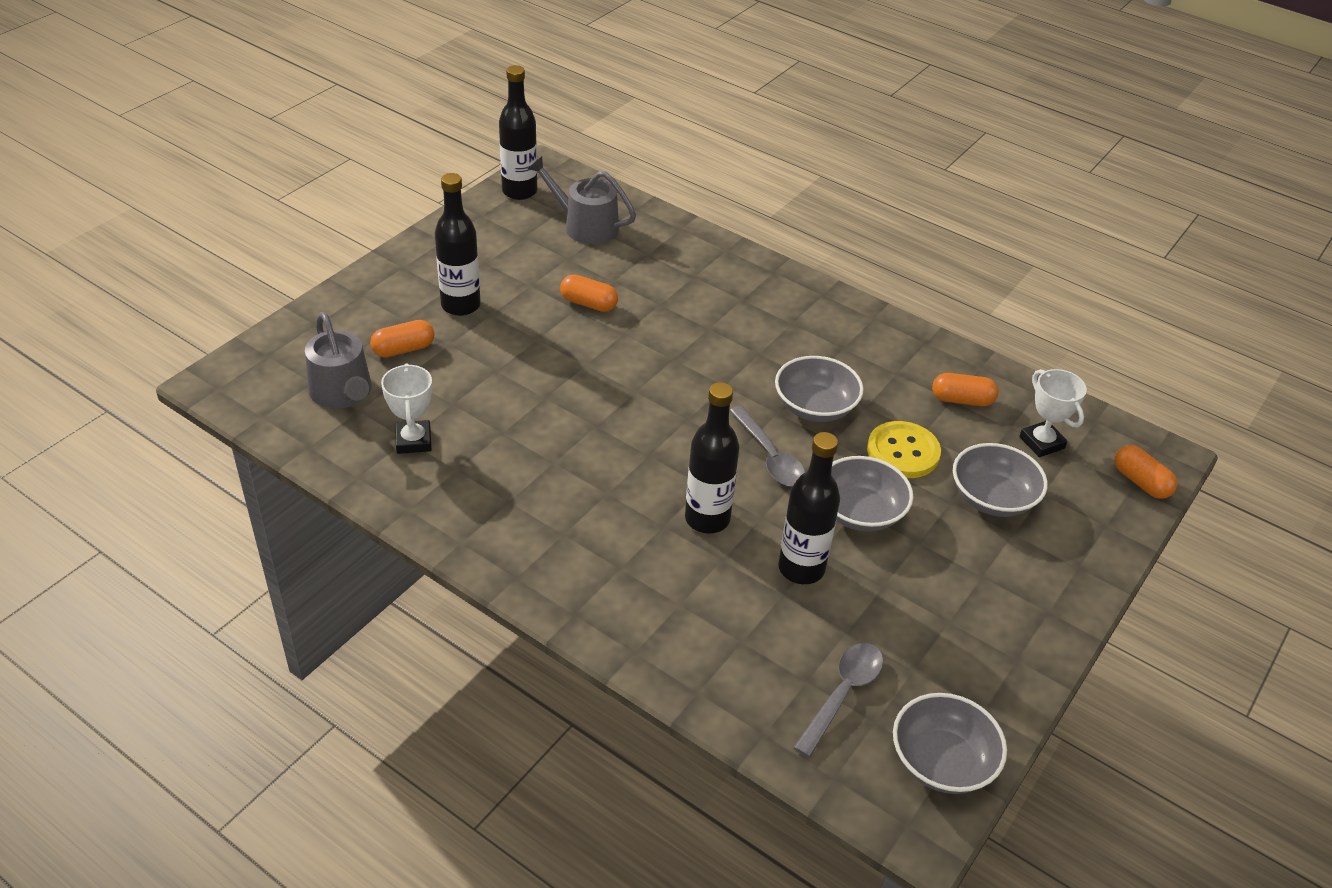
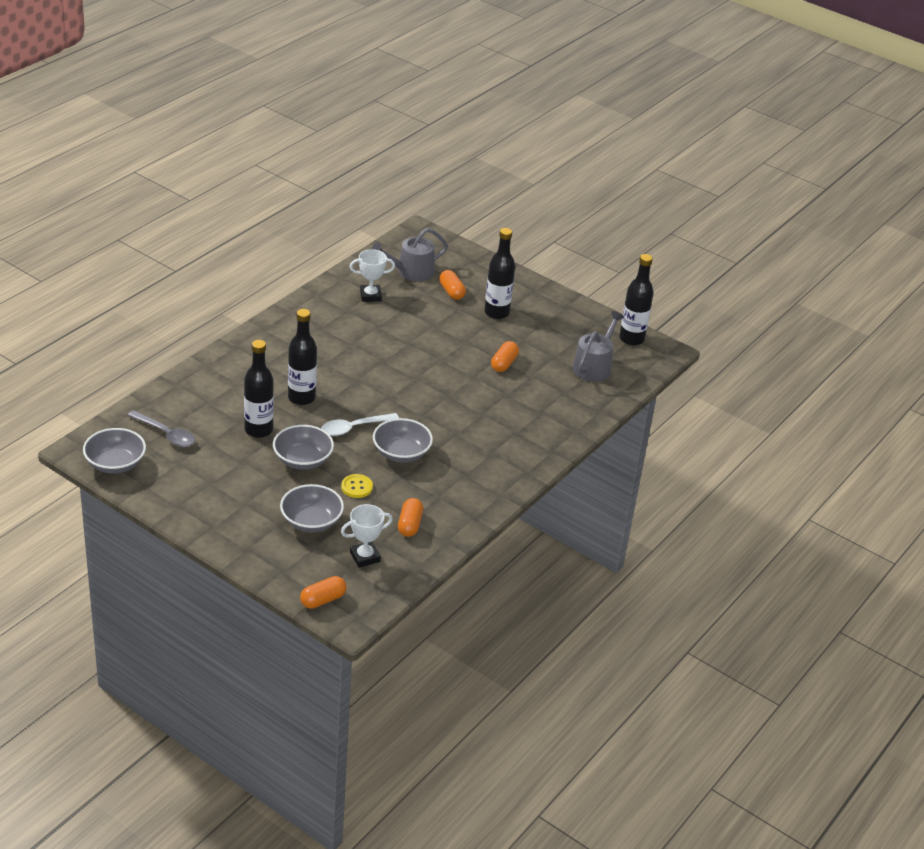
camera: 90 degrees right, 5 degrees down
grey spoon [730,406,805,487] -> white spoon [321,413,399,436]
yellow button [867,421,941,478] -> yellow button [341,474,373,498], size x0.64

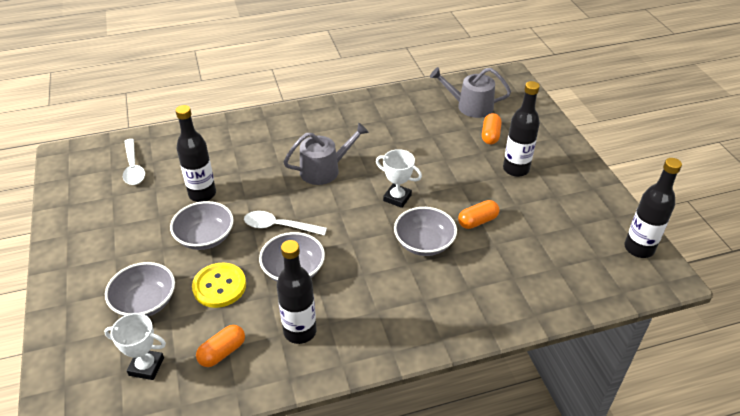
camera: 40 degrees right, 5 degrees up
grey bowl [83,428,146,474] -> grey bowl moved to [394,207,457,256]
grey spoon [127,410,195,447] -> white spoon [123,139,145,185]
black bottle [288,309,317,405] -> black bottle moved to [277,240,317,344]
orange capsule [300,576,347,609] -> none
yellow button [341,474,373,498] -> yellow button [192,263,246,308], size x1.57
white trophy [349,249,395,302] -> white trophy moved to [376,149,422,208]
grey watering can [572,311,624,382] -> grey watering can moved to [284,123,369,185]

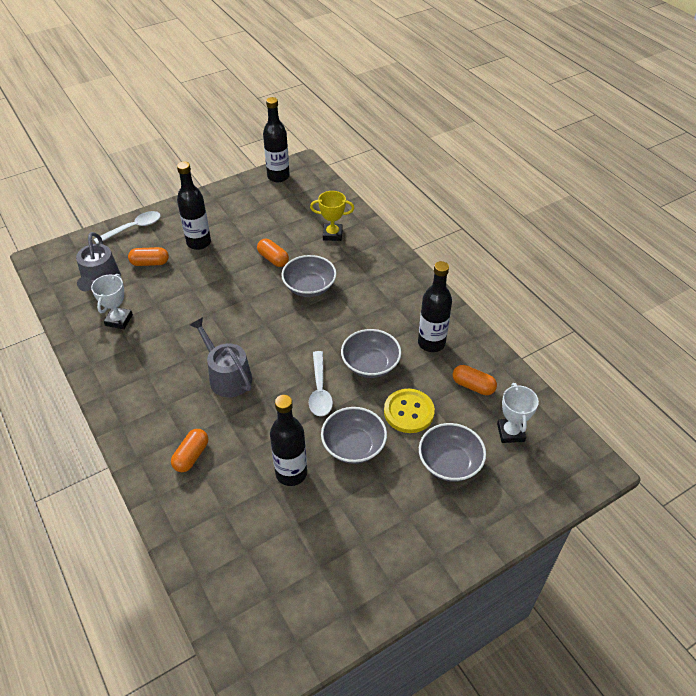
camera: 105 degrees left, 5 degrees up
white spoon [123,139,145,185] -> white spoon moved to [94,211,161,244]
white trophy [376,149,422,208] -> white trophy moved to [91,274,133,329]
none -> orange capsule [171,429,208,472]
none -> yellow trophy [310,191,354,241]

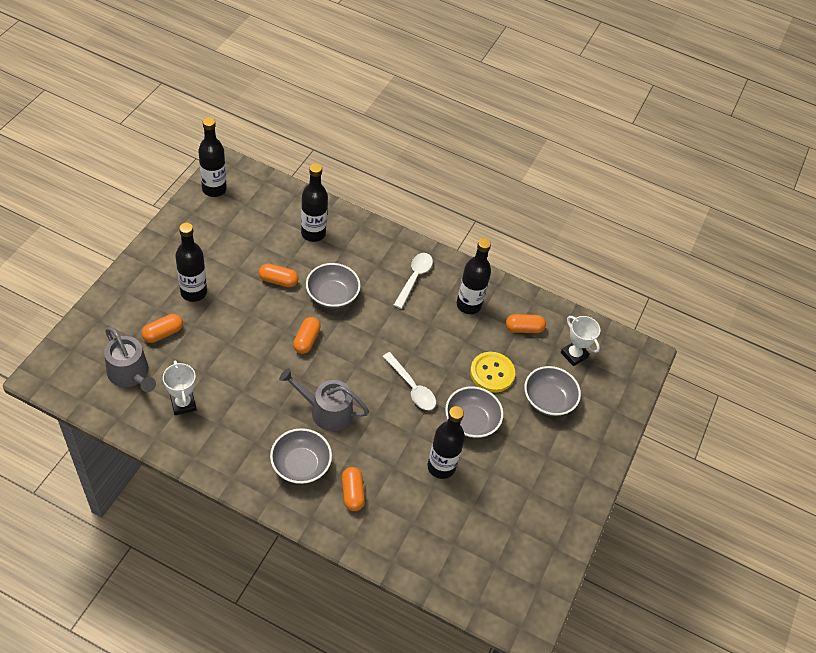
camera: 40 degrees left, 5 degrees up
white spoon [94,211,161,244] -> white spoon moved to [394,253,433,309]
yellow trophy [310,191,354,241] -> black bottle [301,163,328,242]
grey bowl [341,329,401,378] -> grey bowl moved to [270,428,332,484]
none -> orange capsule [293,317,321,354]

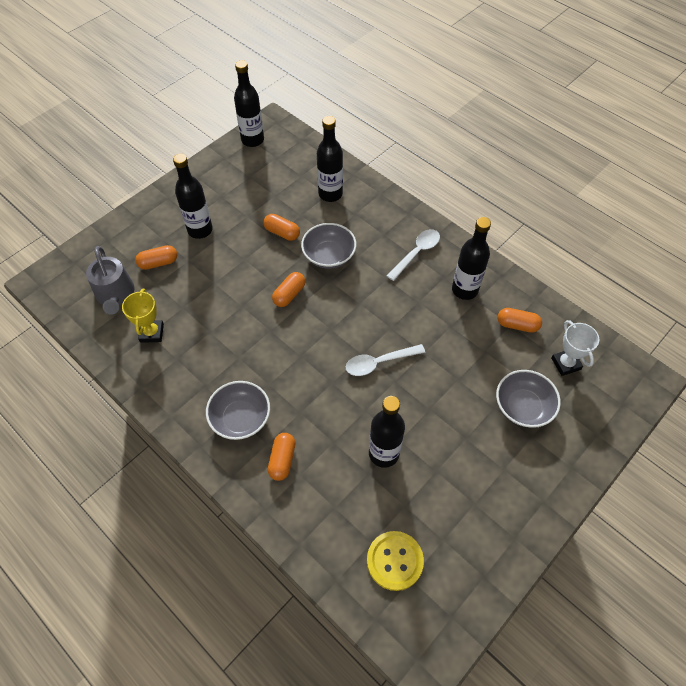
camera: 25 degrees right, 5 degrees up
white trophy [163,360,196,415] -> yellow trophy [122,289,164,343]
grey watering can [279,368,369,431] -> none
white spoon [382,352,436,410] -> white spoon turned 90 degrees clockwise [346,344,425,376]
grey bowl [445,386,503,438] -> none
yellow button [470,352,515,393] -> yellow button moved to [367,531,424,591]

